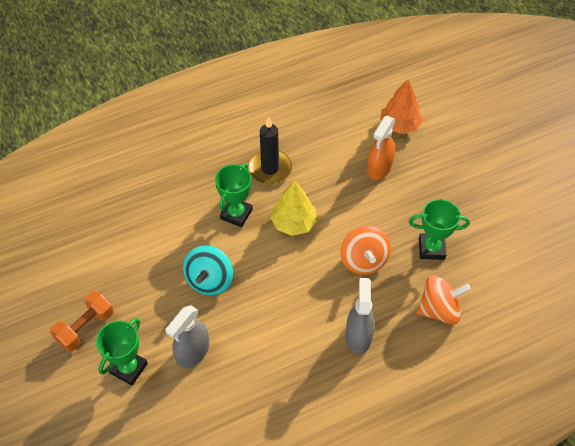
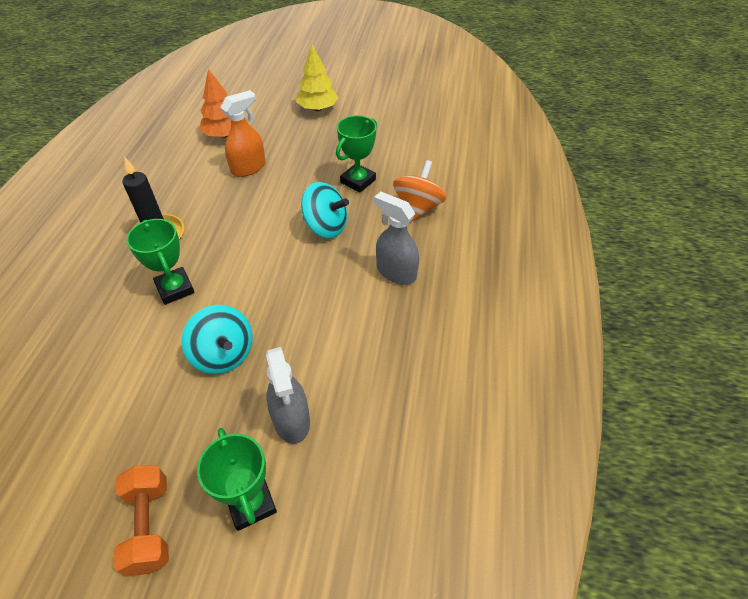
camera: 55 degrees left, 5 degrees down
yellow tree [270,180,317,236] -> yellow tree moved to [296,44,338,111]
orange spinning top [340,226,391,275] -> turquoise spinning top [301,182,349,238]
orange spray bottle [367,116,395,180] -> orange spray bottle turned 105 degrees counterclockwise [220,90,266,177]

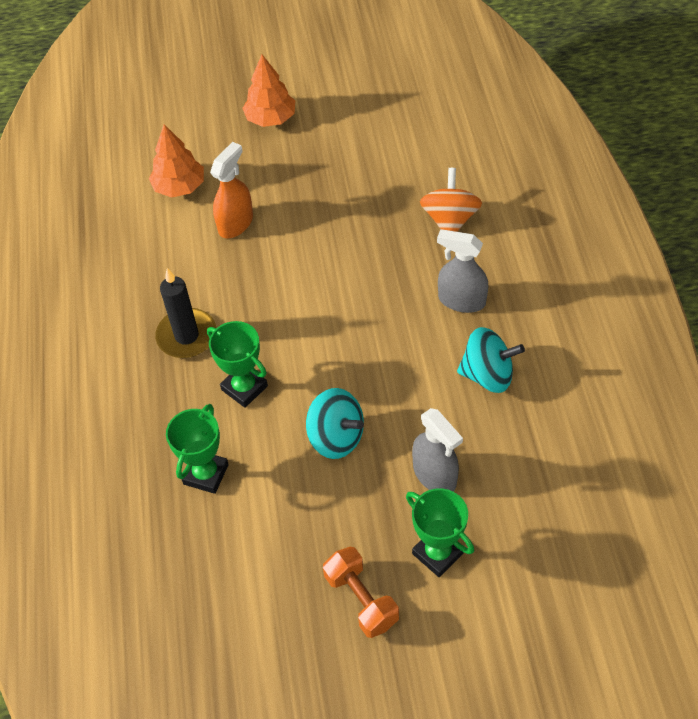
camera: 15 degrees left, 5 degrees up
yellow tree [296,44,338,111] -> orange tree [242,55,295,127]
turquoise spinning top [301,182,349,238] -> turquoise spinning top moved to [457,327,525,393]
green trophy [336,115,377,192] -> green trophy moved to [166,404,229,494]

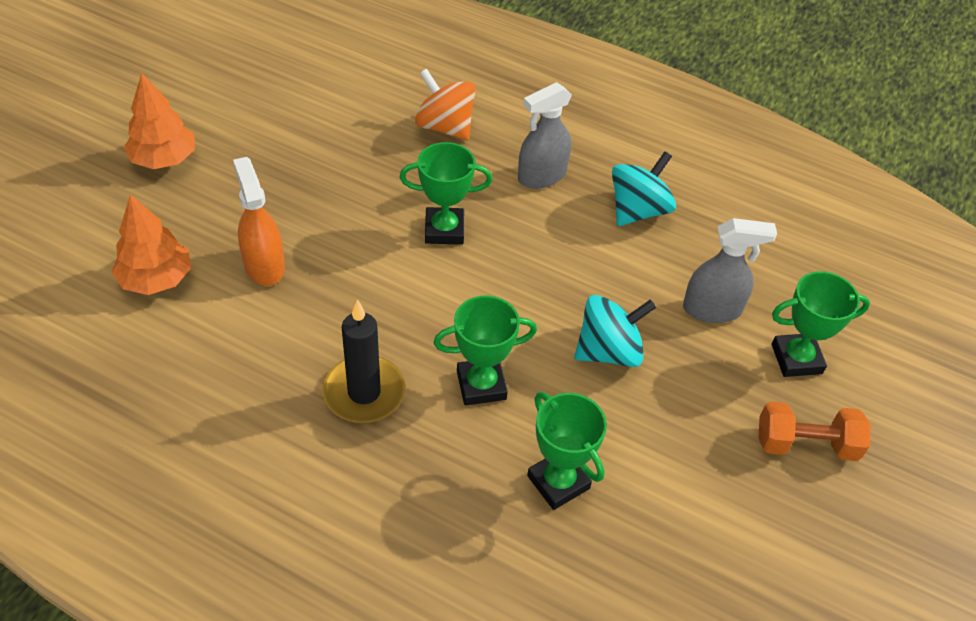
camera: 60 degrees left, 5 degrees down
none -> green trophy [400,142,492,245]

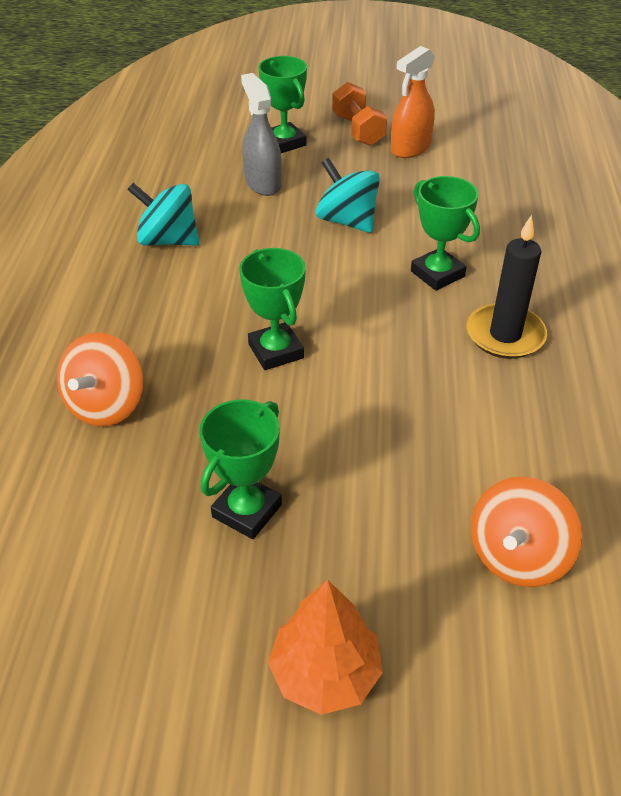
camera: 110 degrees left, 5 degrees down
orange tree [111,194,191,295] -> orange spinning top [471,477,582,587]
orange spray bottle [233,157,285,286] -> orange spray bottle moved to [391,46,435,158]
grey spray bottle [518,82,572,189] -> none
green trophy [527,392,607,510] -> green trophy moved to [199,399,282,539]

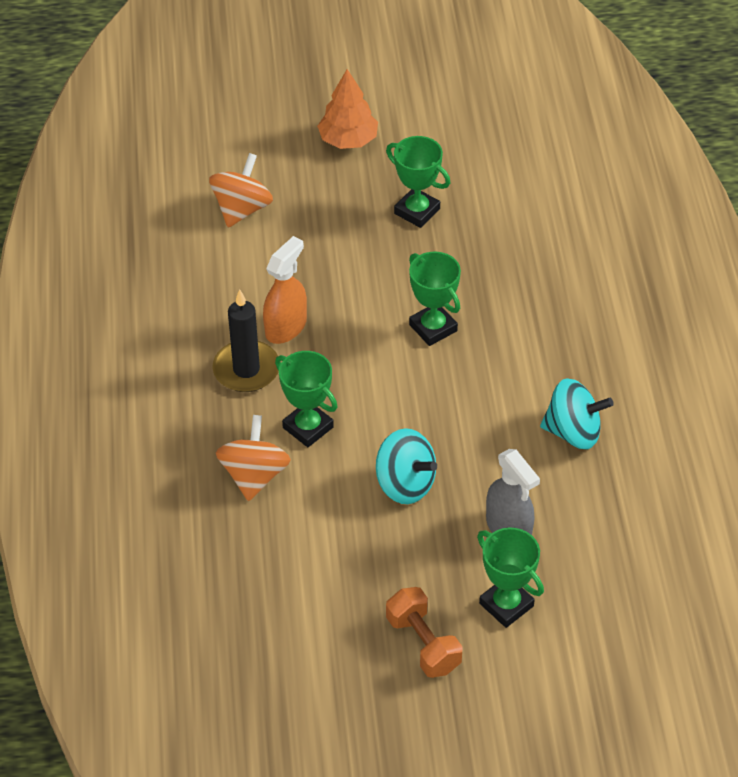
camera: 170 degrees right, 5 degrees up
orange spinning top [57,333,143,427] -> orange spinning top moved to [216,415,291,501]
green trophy [199,399,282,539] -> green trophy turned 75 degrees counterclockwise [386,136,450,228]
orange spray bottle [391,46,435,158] -> orange spray bottle moved to [263,236,307,344]

